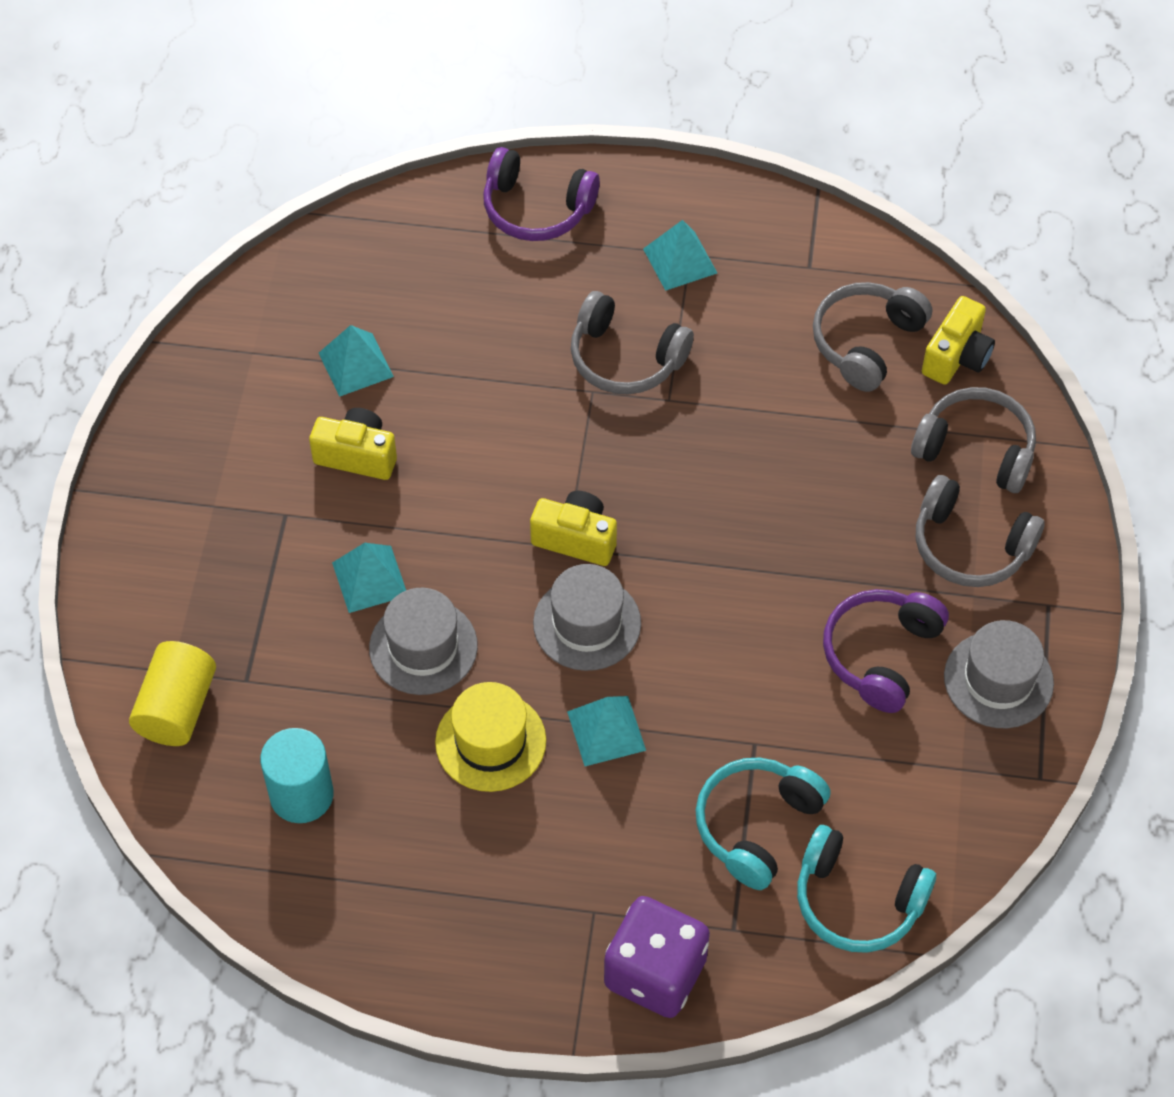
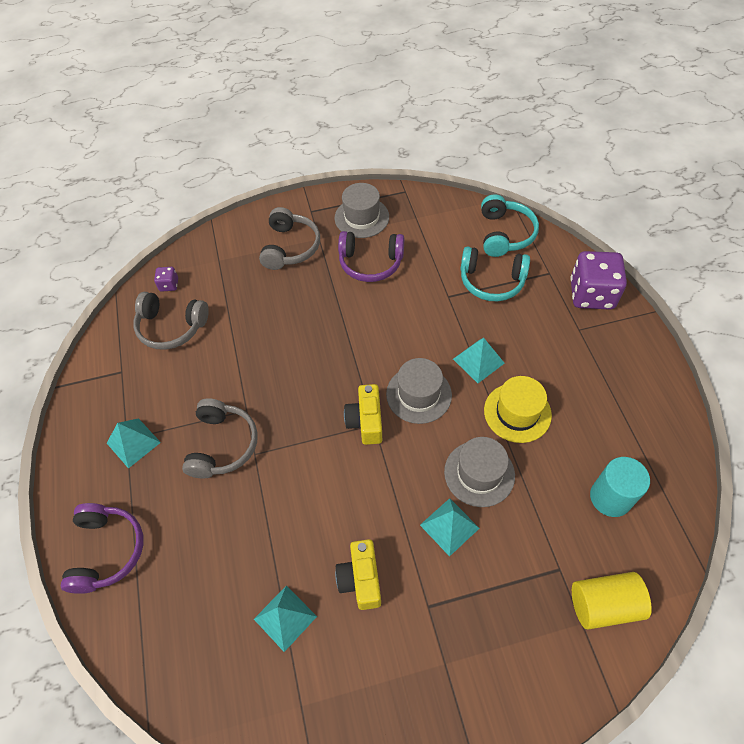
camera: 110 degrees left, 0 degrees up
grey headphones [911,387,1036,493] -> none
yellow camera [922,296,995,385] -> purple dice [154,267,178,292]

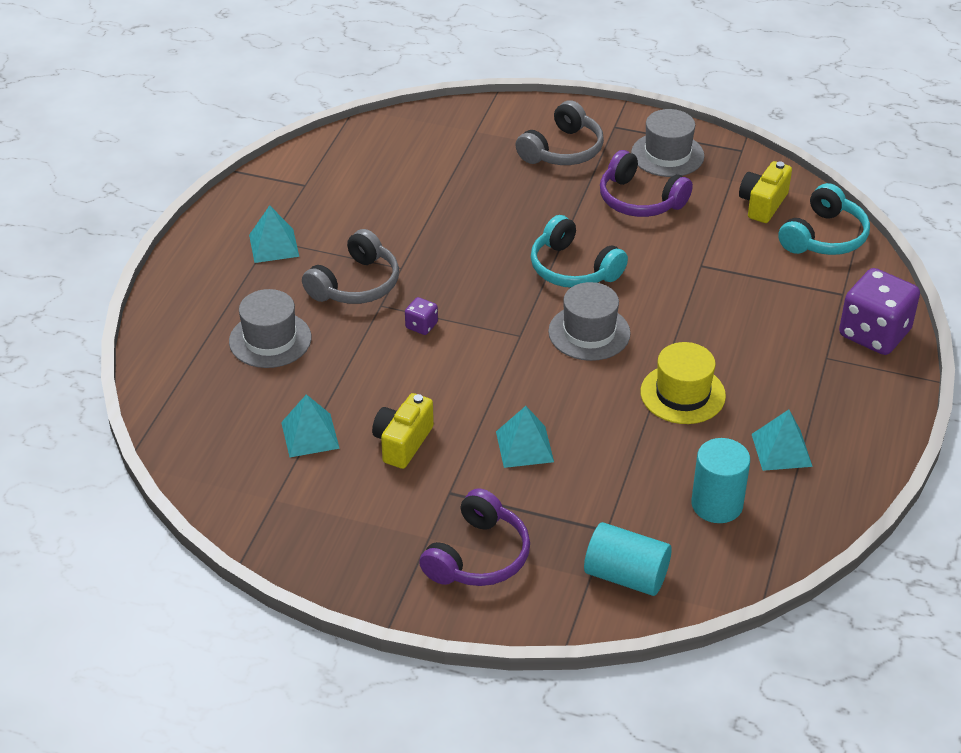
camera: 30 degrees right, 15 degrees down
purple headphones [61,503,144,594] -> purple headphones moved to [419,488,530,586]
grey headphones [133,292,209,350] -> none
purple dice [154,267,178,292] -> purple dice moved to [405,297,438,335]
yellow camera [344,384,382,445] -> yellow camera moved to [739,161,792,223]
grey hat [444,437,515,507] -> grey hat moved to [229,289,311,368]
turquoise pyramid [453,338,505,383] -> turquoise pyramid moved to [752,409,813,471]
turquoise headphones [460,247,530,301] -> turquoise headphones moved to [531,215,628,288]
yellow cylinder [572,572,652,630] -> turquoise cylinder [584,522,672,596]

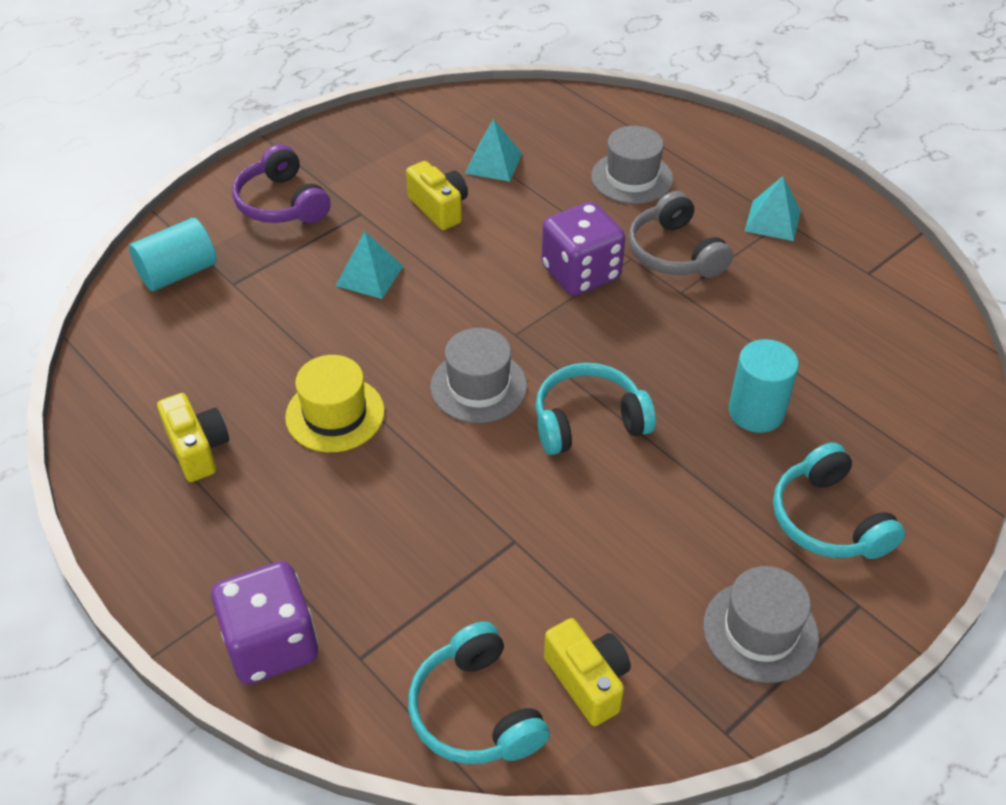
camera: 120 degrees right, 5 degrees up
purple dice [405,297,438,335] -> purple dice [541,202,625,296], size x2.25
grey headphones [516,100,604,165] -> turquoise headphones [773,442,905,559]
purple headphones [600,150,693,217] -> none
turquoise cylinder [691,438,750,523] -> turquoise cylinder moved to [728,339,799,433]
turquoise pyramid [752,409,813,471] -> yellow camera [157,393,229,482]

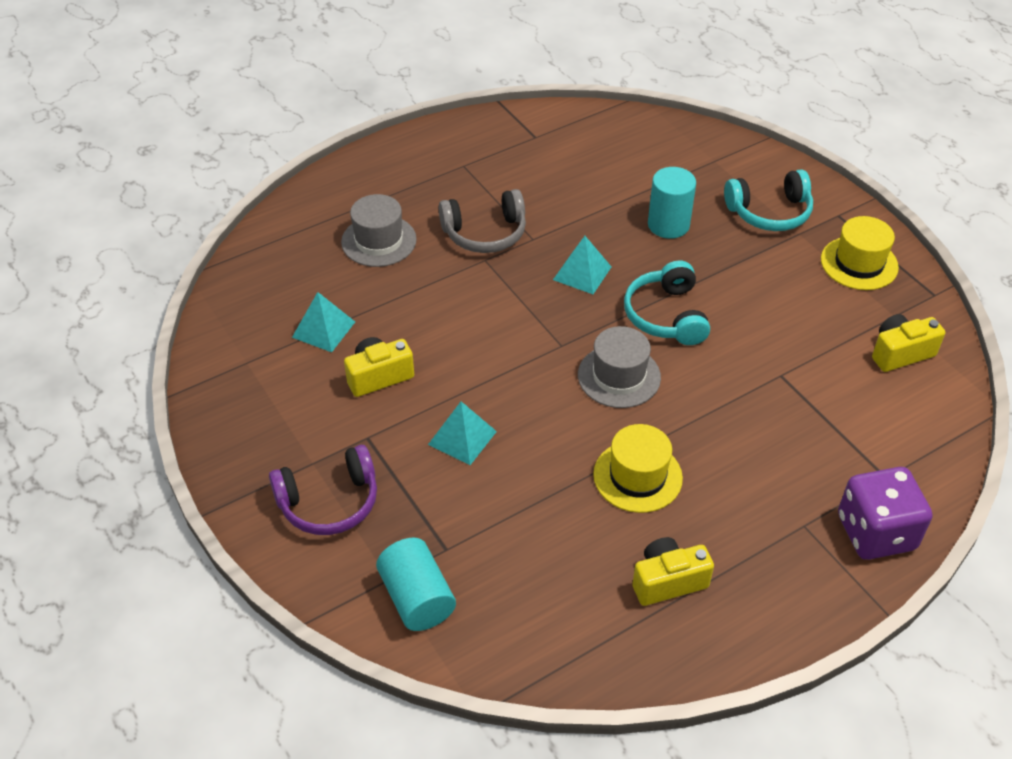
camera: 80 degrees left, 0 degrees up
turquoise headphones [408,621,550,764] -> none
purple dice [541,202,625,296] -> none
grey hat [703,566,819,683] -> yellow hat [821,216,899,290]
turquoise pyramid [745,176,801,241] -> turquoise pyramid moved to [553,236,612,294]

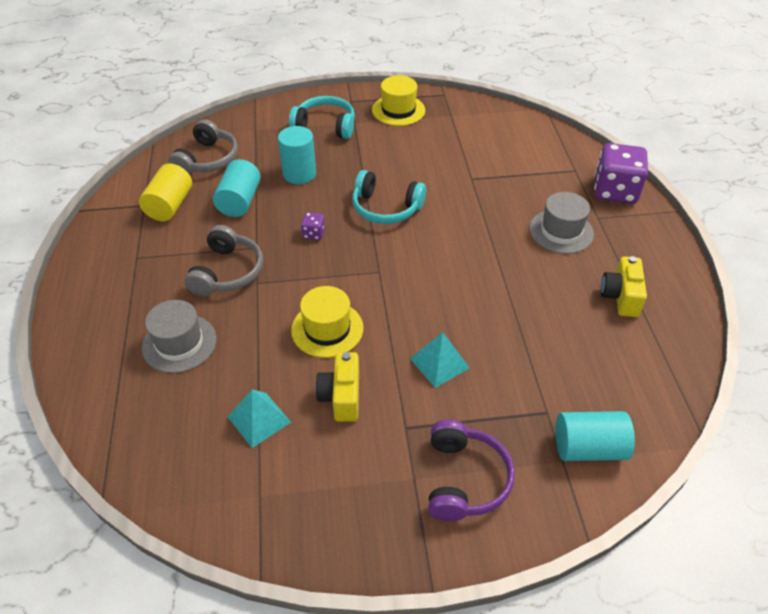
camera: 65 degrees left, 0 degrees up
turquoise pyramid [553,236,612,294] -> purple dice [301,212,325,240]
grey hat [578,326,661,408] -> grey hat moved to [529,192,594,254]
yellow hat [593,424,683,513] -> yellow hat moved to [291,286,363,358]
turquoise headphones [724,169,813,231] -> turquoise headphones turned 90 degrees counterclockwise [289,96,355,139]
yellow camera [872,314,945,372] -> none
none -> yellow cylinder [139,164,192,221]
none -> grey headphones [168,119,238,175]
none -> turquoise cylinder [213,159,261,217]

